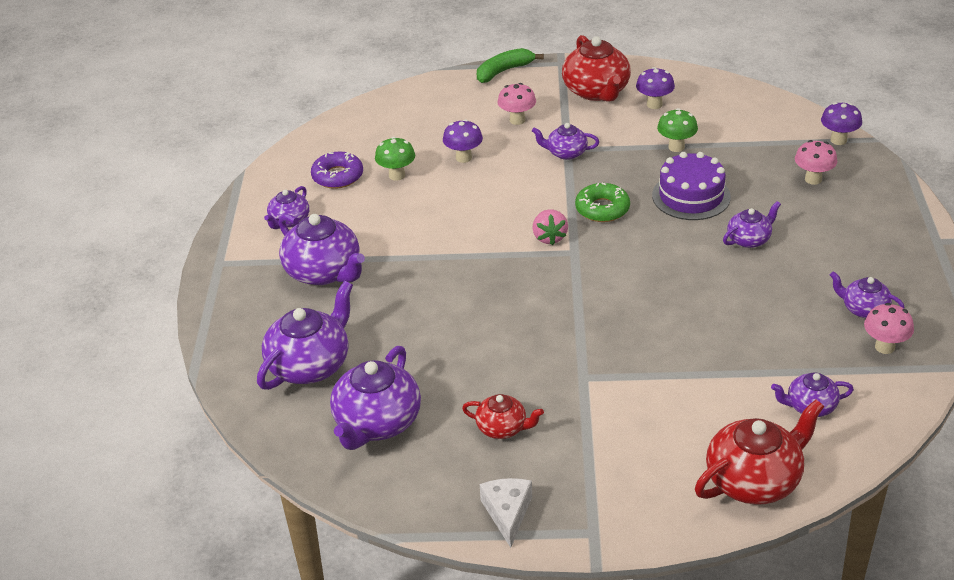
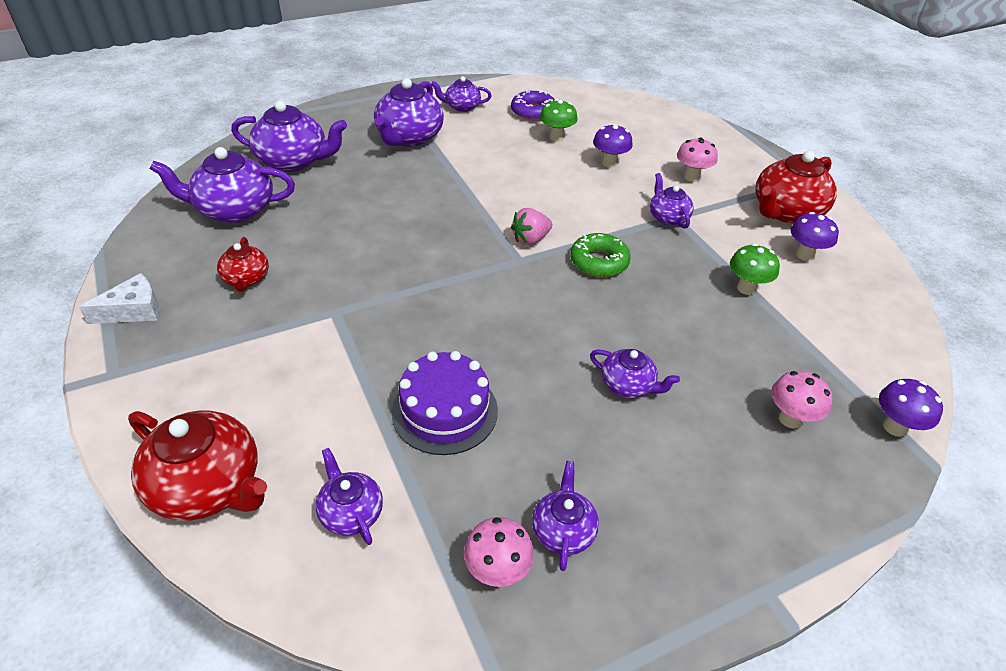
camera: 60 degrees right, 5 degrees up
green banana [477,48,544,83] -> none
purple cake [652,152,731,220] -> purple cake moved to [392,351,498,455]

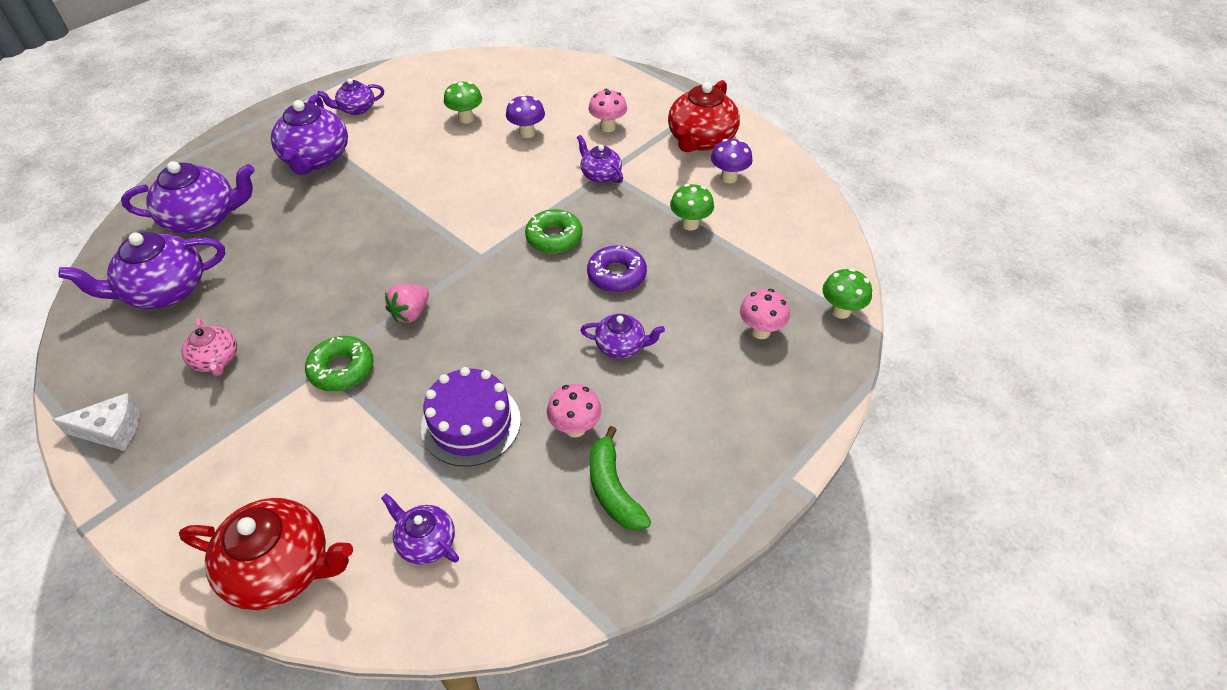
camera: 20 degrees left, 5 degrees up
white cheese [79,273,159,324] -> white cheese turned 45 degrees clockwise [52,393,139,451]
red teapot [217,237,269,292] -> pink teapot [182,318,237,376]
pink mushroom [464,517,534,587] -> pink mushroom moved to [547,384,602,438]
purple donut [511,91,555,121] -> purple donut moved to [587,245,647,292]
pink strawberry [511,208,552,246] -> pink strawberry moved to [385,284,429,323]
purple teapot [532,461,599,571] -> green banana [589,426,651,531]
purple mushroom [879,379,943,437] -> green mushroom [822,268,872,319]
none -> green donut [305,336,374,391]

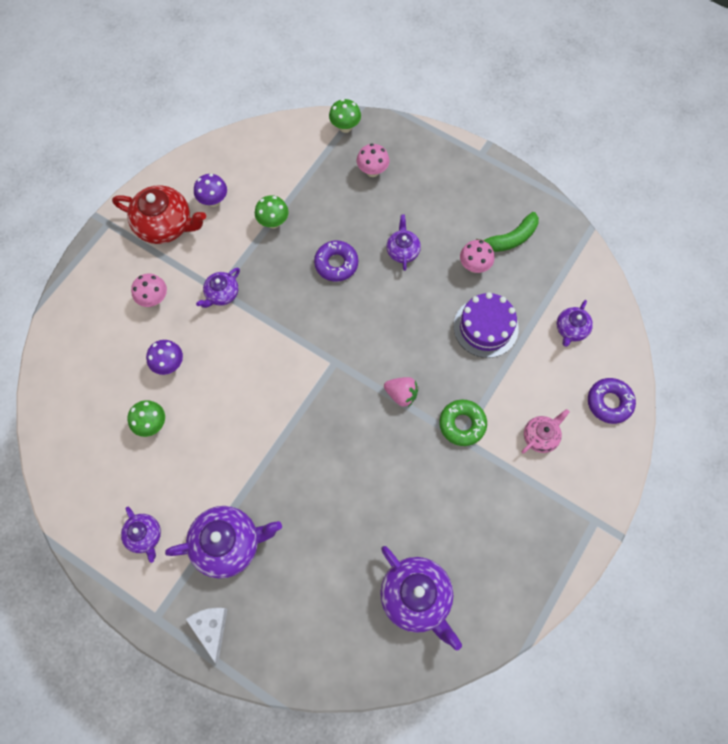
camera: 100 degrees left, 20 degrees up
white cheese [52,393,139,451] -> white cheese moved to [186,608,227,663]
purple teapot [121,161,255,234] -> none
red teapot [179,498,353,610] -> purple donut [588,378,636,424]
pink teapot [182,318,237,376] -> pink teapot moved to [521,409,570,454]
green donut [525,209,583,253] -> none

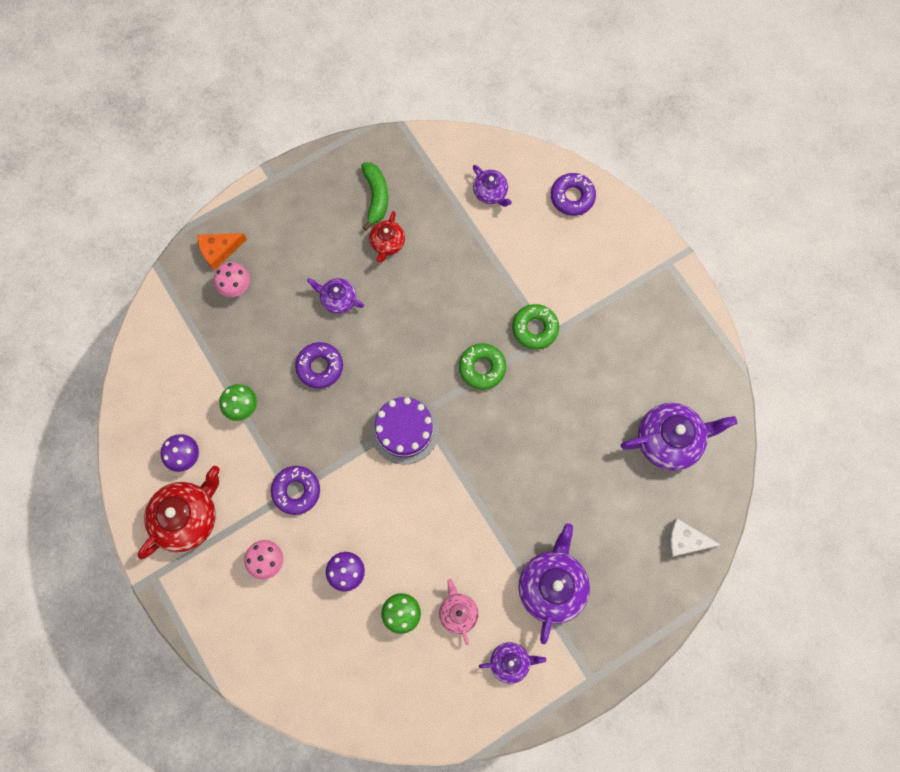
camera: 65 degrees left, 5 degrees up
white cheese [186,608,227,663] -> white cheese moved to [667,519,721,558]
purple teapot [196,268,240,308] -> purple donut [271,466,320,515]
green mushroom [329,99,361,133] -> none
pink strawberry [384,377,418,407] -> green donut [459,343,506,390]
purple cake [454,292,519,358] -> purple cake moved to [370,397,439,465]
pink mushroom [460,240,494,273] -> red teapot [369,211,405,262]
pink teapot [521,409,570,454] -> pink teapot moved to [439,579,479,645]
none -> orange cheese [198,233,247,270]

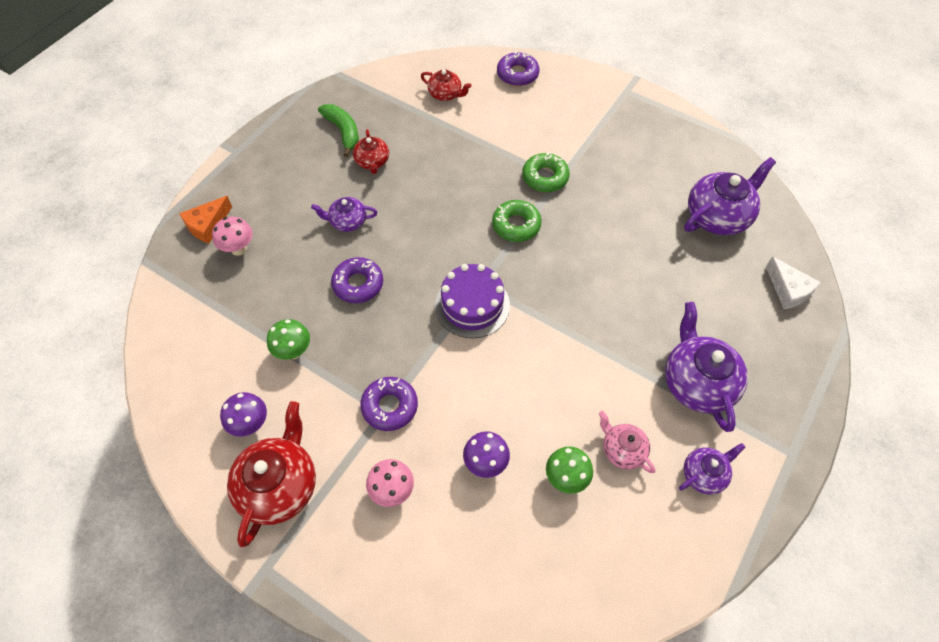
camera: 25 degrees left, 15 degrees down
purple teapot [473,165,512,207] -> red teapot [421,69,472,101]
white cheese [667,519,721,558] -> white cheese turned 105 degrees counterclockwise [766,256,821,309]

